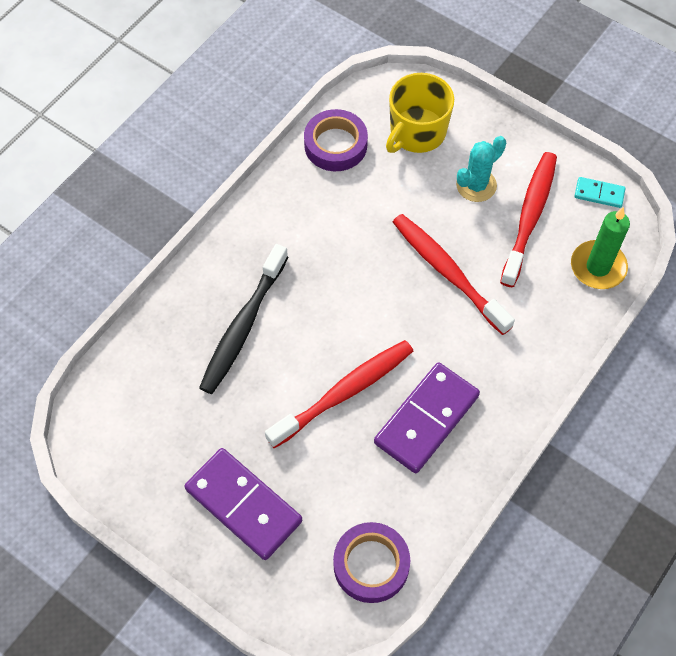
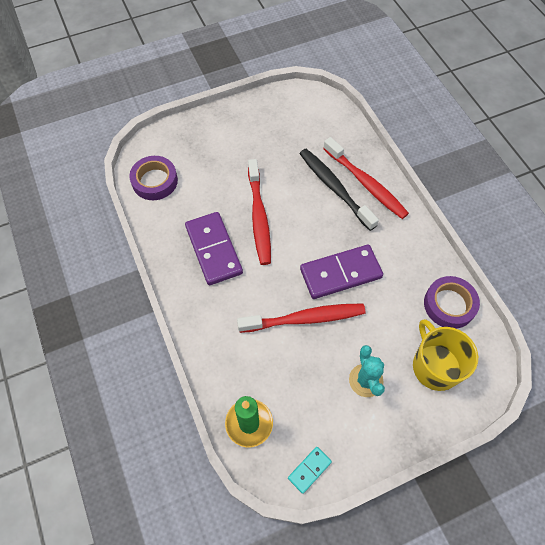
camera: 120 degrees right, 0 degrees up
purple domino [184,448,302,560] -> purple domino moved to [300,244,383,299]
red toothbrush [500,152,557,287] -> red toothbrush moved to [323,137,409,219]

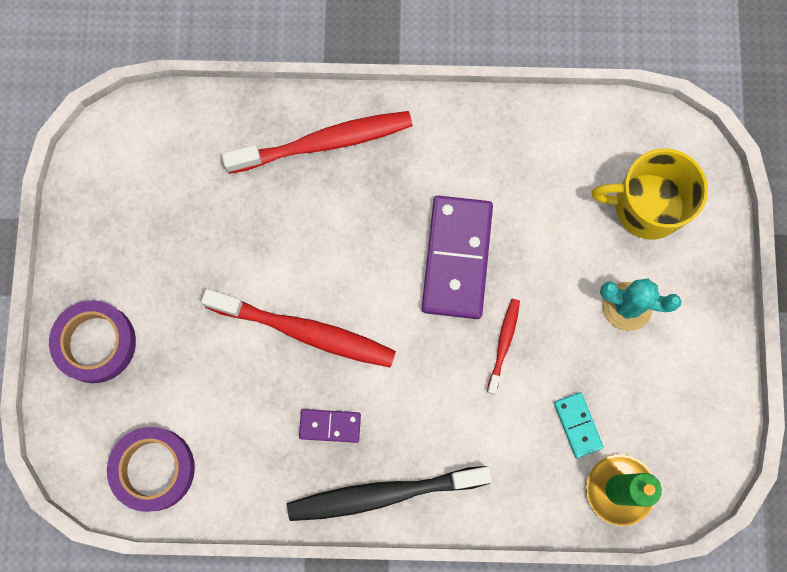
camera: 65 degrees left, 15 degrees up
purple domino [185,212,243,285] -> purple domino [299,409,361,443], size x0.48
red toothbrush [237,303,366,333] -> red toothbrush [487,299,520,395], size x0.50
turquoise domino [288,447,332,494] -> turquoise domino moved to [554,392,604,458]
black toothbrush [299,149,379,231] -> black toothbrush moved to [287,466,493,521]
purple tape [424,276,480,329] -> purple tape moved to [49,300,136,383]

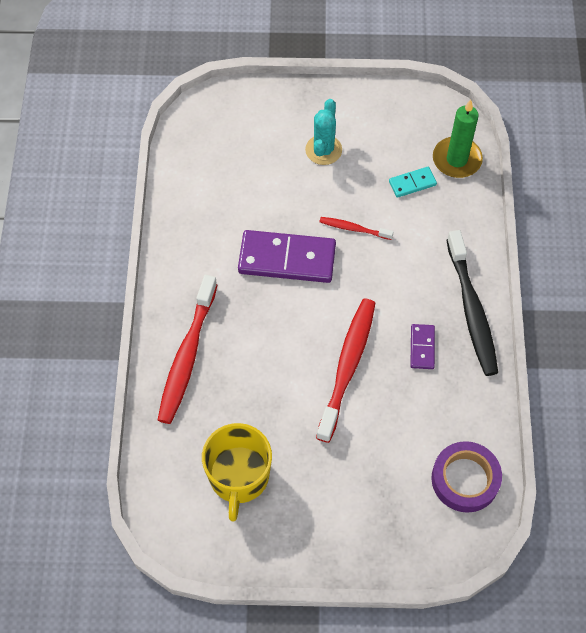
camera: 90 degrees left, 15 degrees down
purple tape [49,300,136,383] -> none
red toothbrush [222,111,413,174] -> red toothbrush turned 150 degrees counterclockwise [158,275,217,424]
yellow mug [591,148,708,240] -> yellow mug moved to [202,423,272,521]

